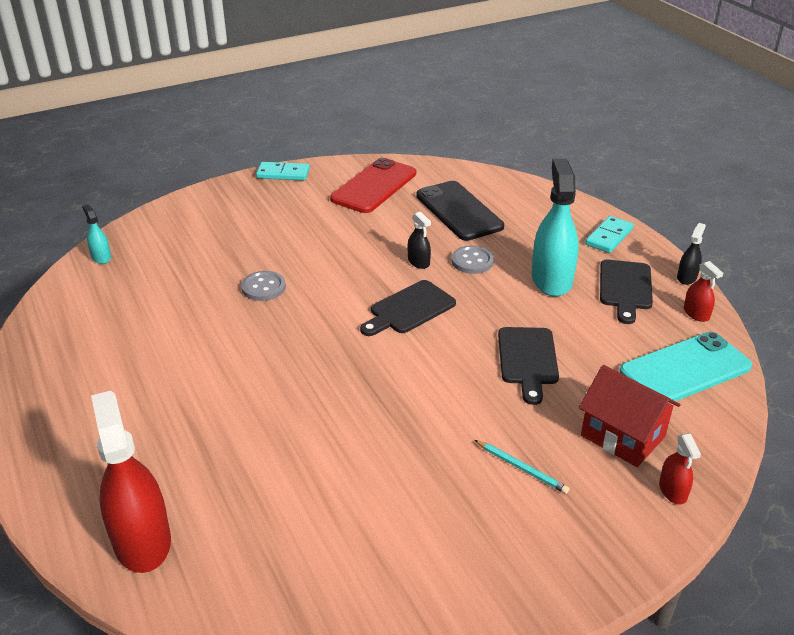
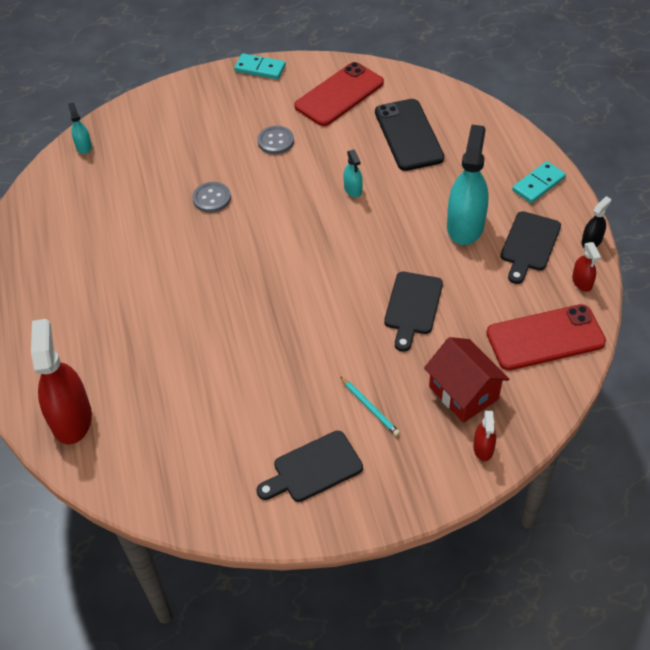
camera: 15 degrees right, 15 degrees up
black cutting board [360,280,456,336] -> black cutting board moved to [256,431,363,502]
black spray bottle [408,211,431,269] -> turquoise spray bottle [343,149,363,197]
grey button [452,246,494,274] -> grey button moved to [257,126,294,154]
turquoise phone [620,332,752,403] -> red phone [486,304,606,370]

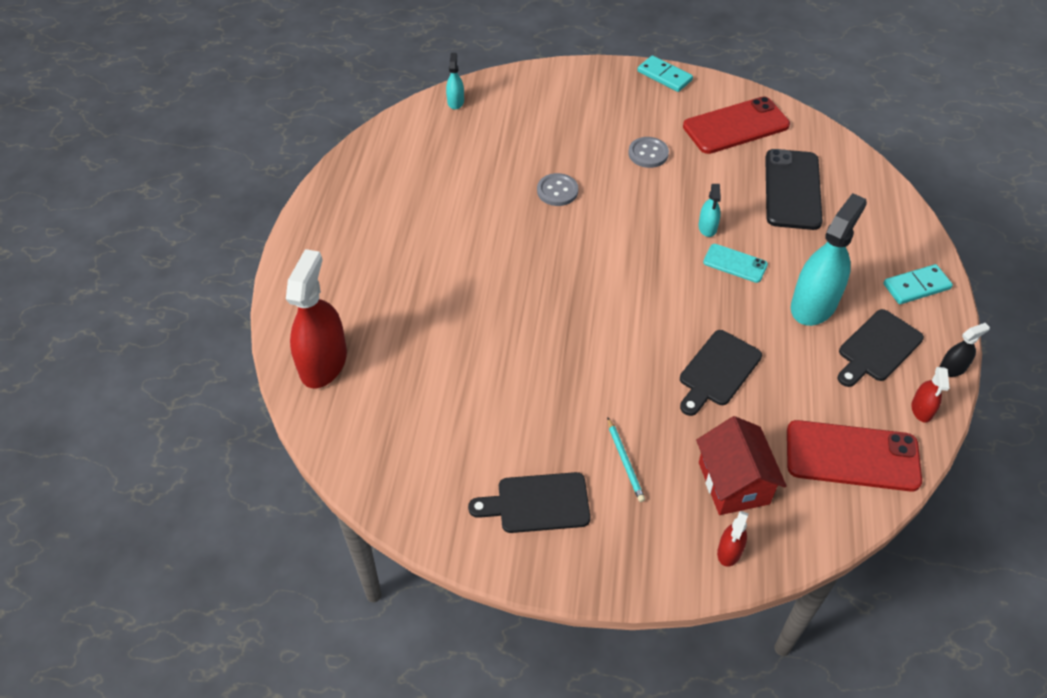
camera: 20 degrees right, 0 degrees up
none -> turquoise phone [703,244,768,283]

